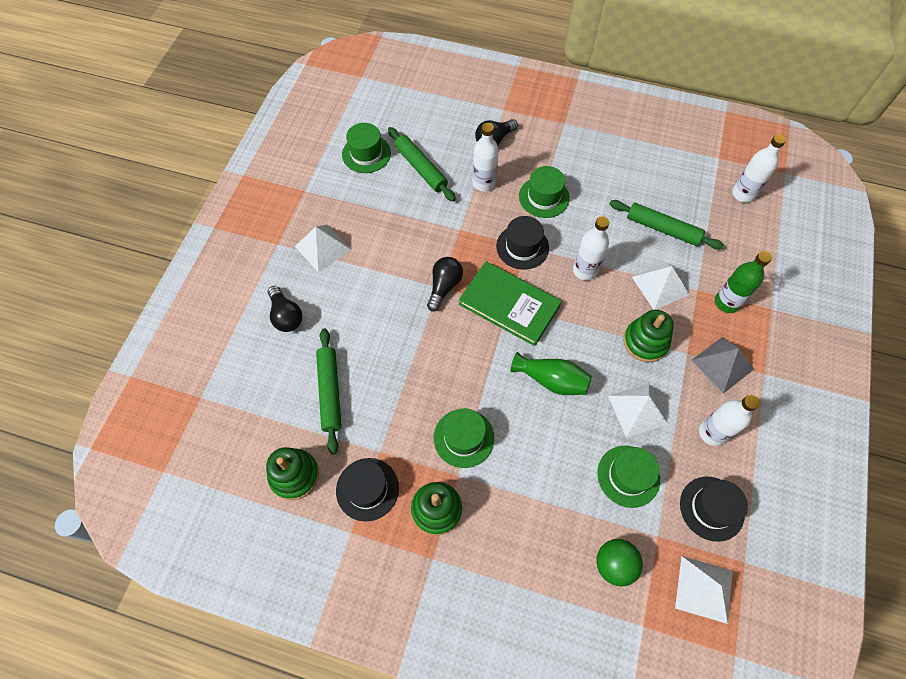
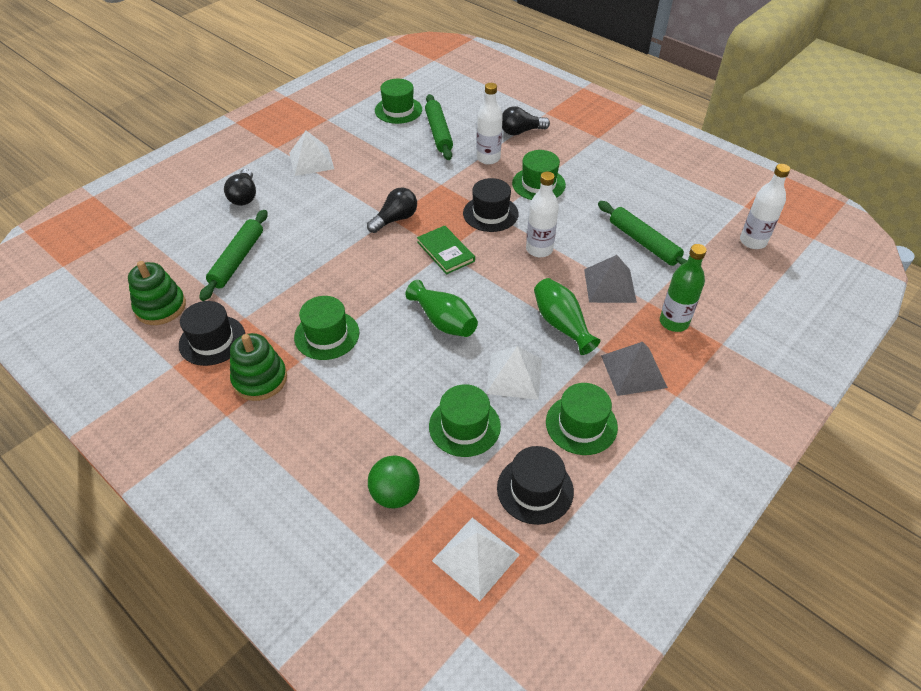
camera: 25 degrees right, 15 degrees down
green book [459,261,562,346] -> green book [417,225,475,274], size x0.60
green stacking toy [623,310,674,362] -> green vase [534,278,600,355]
white pyramid [632,262,690,310] -> grey pyramid [584,255,637,303]
white bottle [699,395,760,446] -> green hat [546,383,618,455]

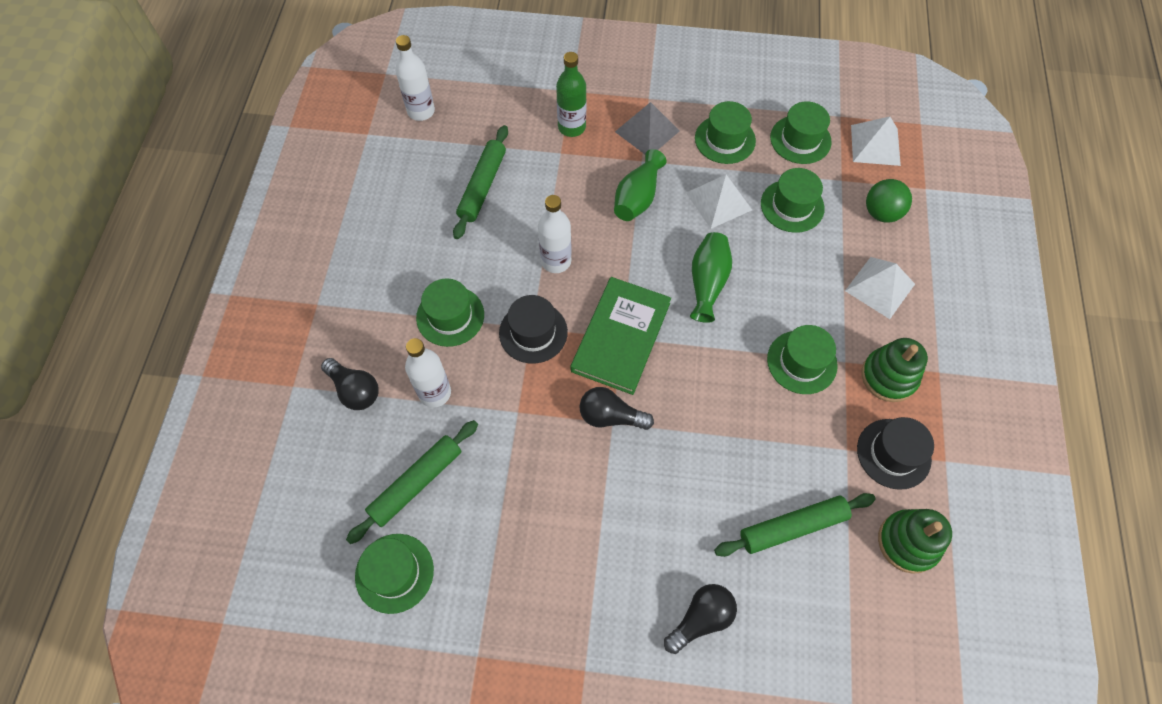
camera: 125 degrees left, 15 degrees up
white pyramid [289,131,334,176] -> white pyramid moved to [845,257,915,319]
green book [417,225,475,274] -> green book [570,277,671,395], size x1.66
black hat [497,446,574,525] -> green hat [770,101,832,164]
grey pyramid [584,255,637,303] -> none

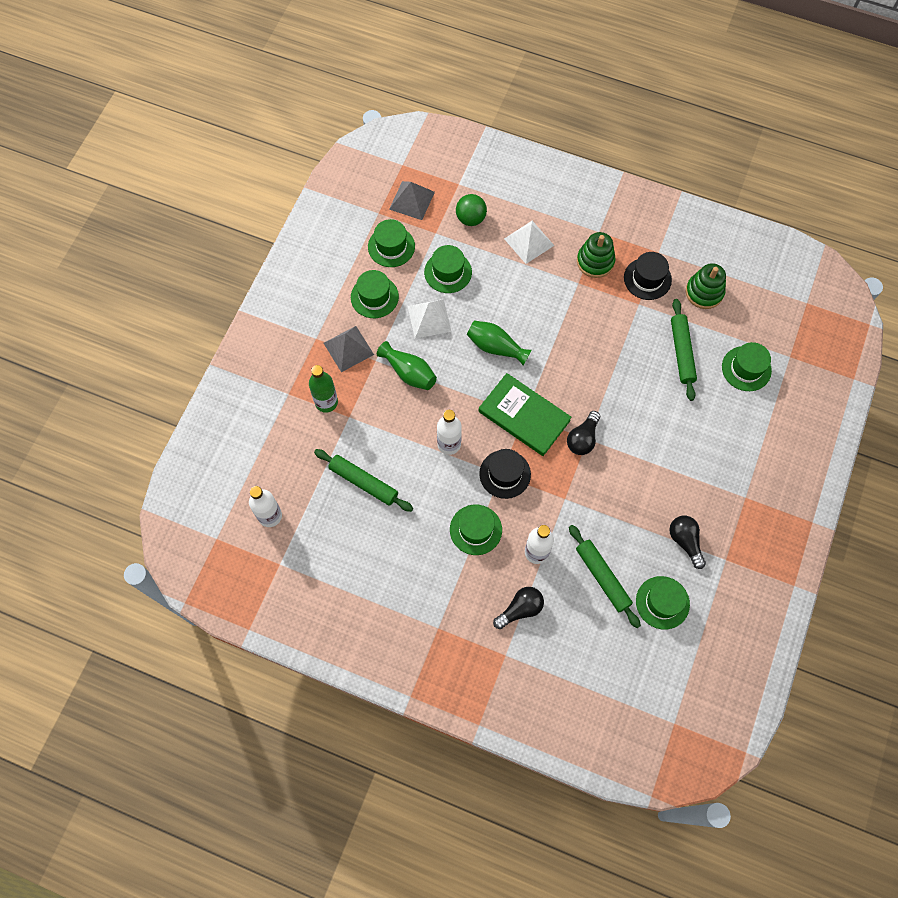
camera: 75 degrees left, 5 degrees up
black light bulb [664,584,737,654] -> black light bulb moved to [669,516,706,569]
green hat [767,325,838,394] -> green hat moved to [722,342,772,391]
white pyramid [851,116,901,166] -> grey pyramid [389,181,435,220]

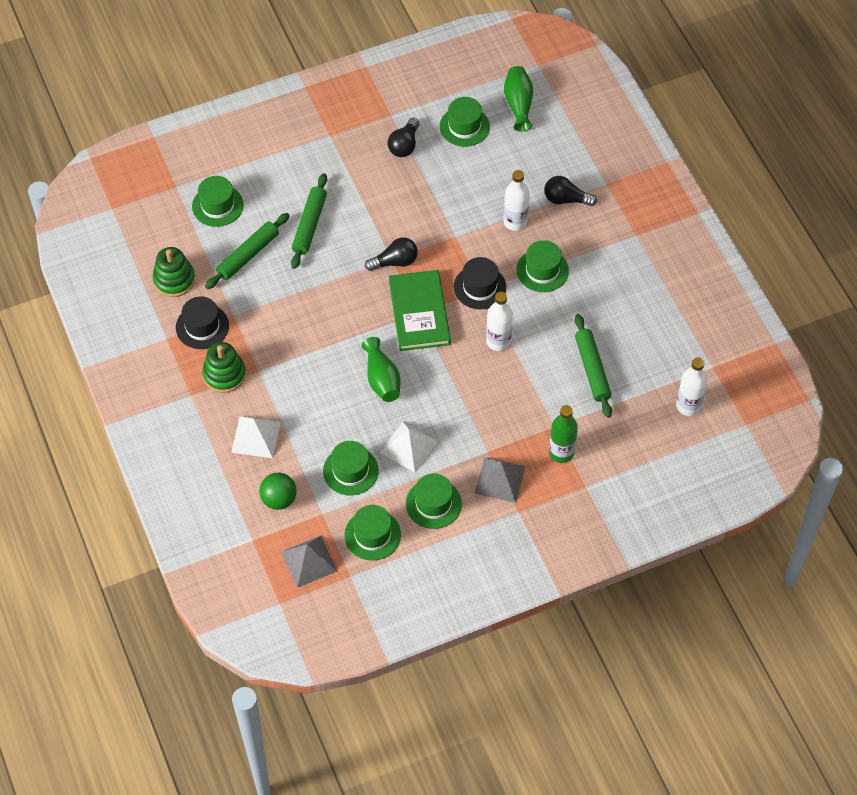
camera: 135 degrees left, 10 degrees down
green vase [377,341,437,390] -> green vase moved to [504,66,533,132]
green rolling pin [569,525,641,628] -> green rolling pin moved to [291,173,327,269]

